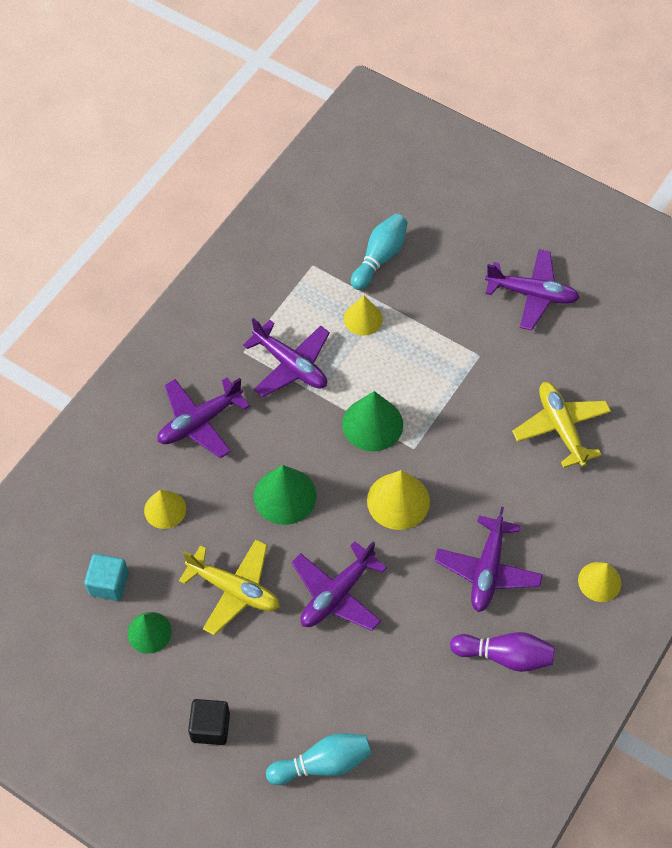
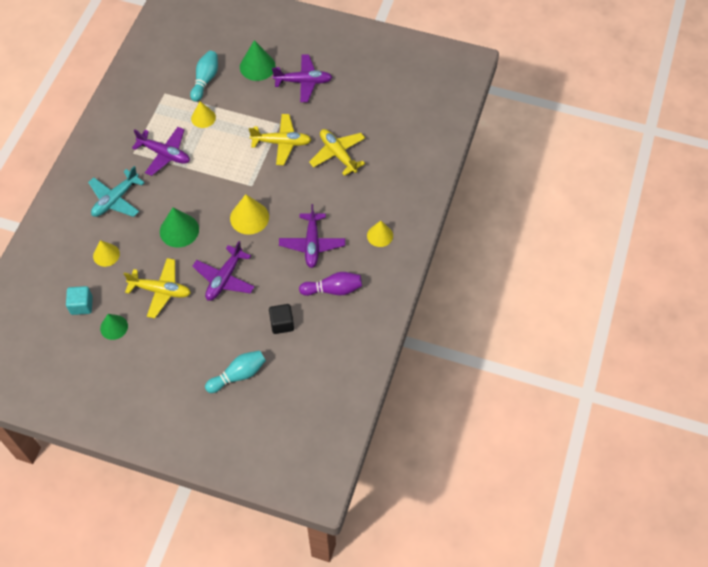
camera: 15 degrees left, 0 degrees up
purple plane [157,377,250,458] -> turquoise plane [88,166,145,217]
black cube [188,699,230,745] -> black cube moved to [269,304,294,334]
green cone [342,391,403,451] -> green cone moved to [240,40,276,81]
none -> yellow plane [249,114,311,165]

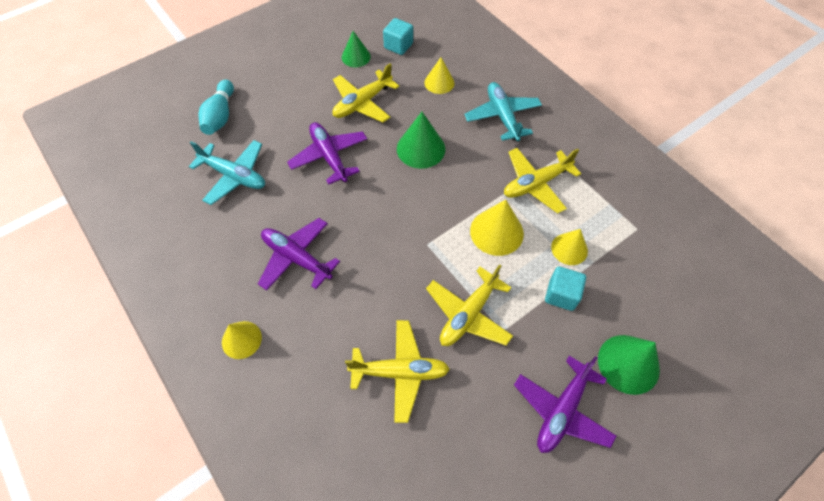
camera: 125 degrees right, 0 degrees up
purple plane [132,127,190,176] -> yellow plane [504,148,581,214]
turquoise bowling pin [190,51,218,102] -> none
yellow cone [230,194,269,235] -> yellow cone moved to [470,200,524,256]
black cube [269,304,294,334] -> turquoise plane [189,140,265,205]
purple bowling pin [299,272,362,296] -> none
none -> turquoise cube [545,266,586,311]

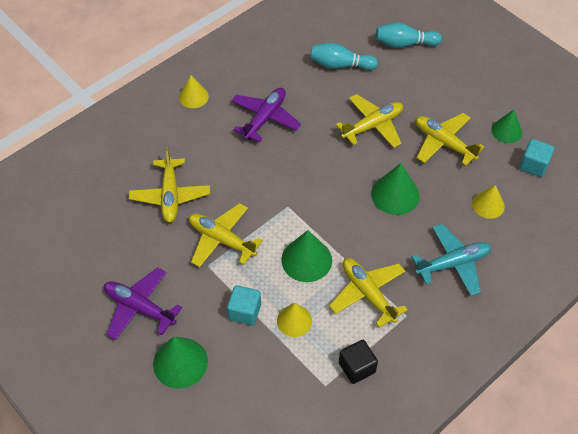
camera: 85 degrees right, 5 degrees down
turquoise plane [189,140,265,205] -> turquoise bowling pin [310,43,378,70]
purple plane [287,122,367,185] -> yellow plane [336,94,403,148]
yellow cone [470,200,524,256] -> green cone [281,230,332,282]
none -> black cube [339,340,378,384]

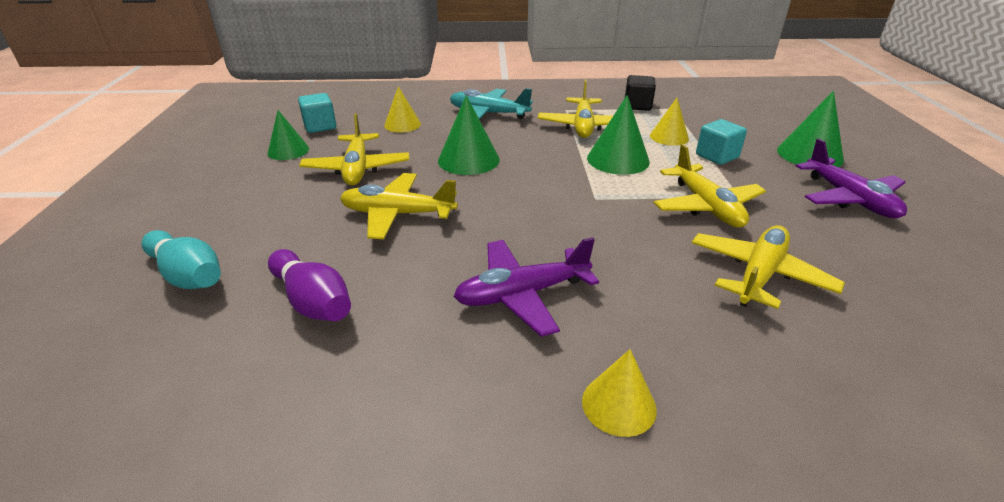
camera: 140 degrees left, 20 degrees down
turquoise bowling pin [310,43,378,70] -> purple bowling pin [268,249,351,321]

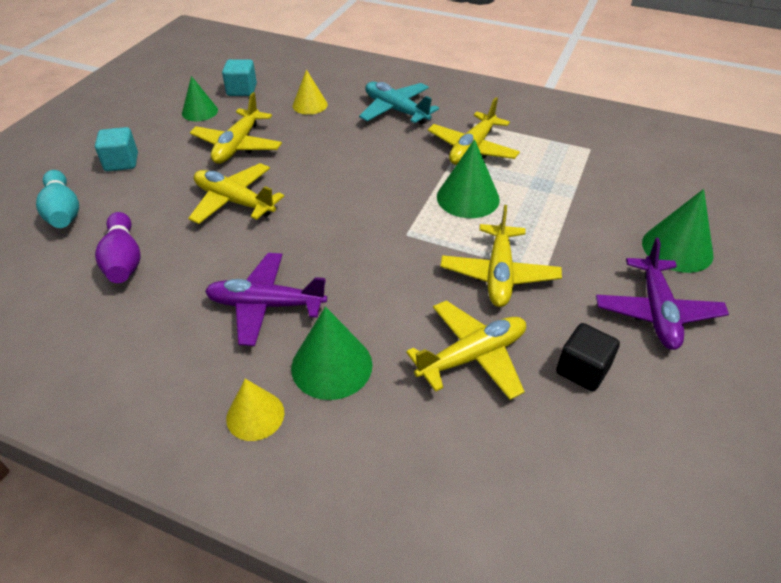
camera: 25 degrees right, 10 degrees up
green cone [438,95,500,175] -> green cone moved to [291,307,373,400]
black cube [625,75,656,111] -> black cube moved to [556,323,620,391]
yellow cone [650,98,689,146] -> none
turquoise cube [696,119,747,165] -> turquoise cube moved to [95,127,138,171]

